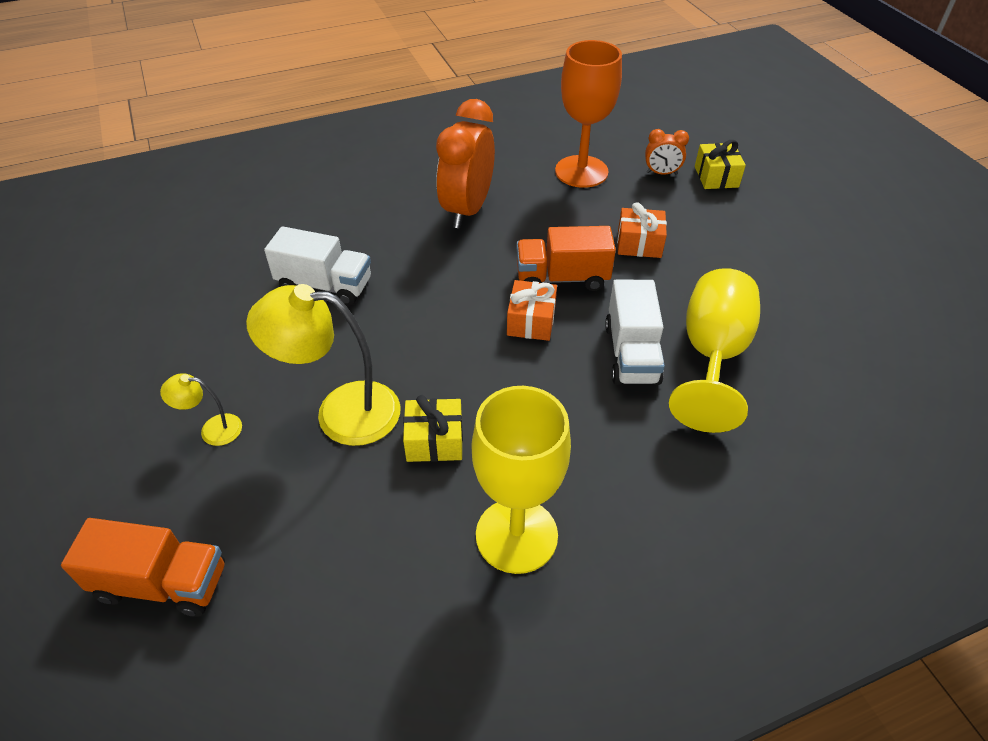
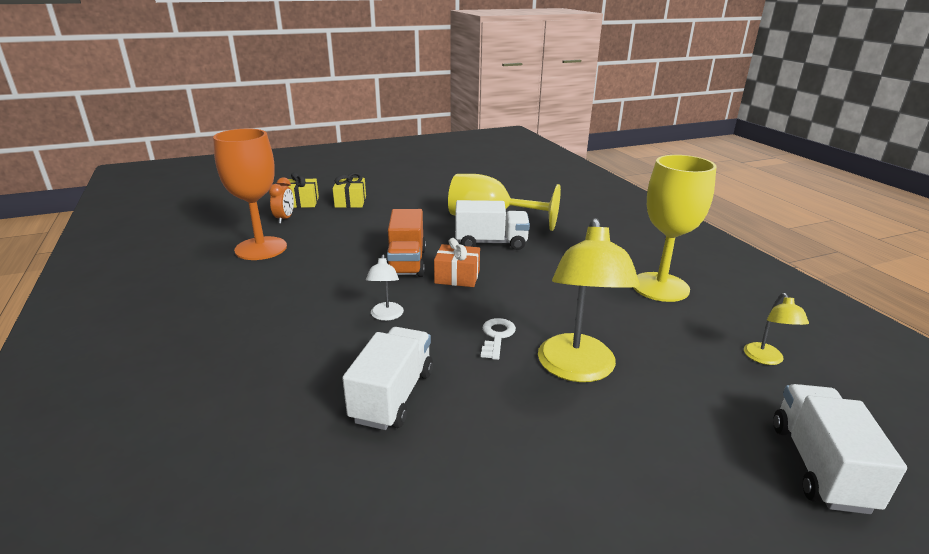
camera: 90 degrees left, 20 degrees down
orange truck [61,518,225,617] -> white truck [773,384,907,514]
yellow lamp [160,373,242,446] -> yellow lamp moved to [744,293,809,365]
yellow gift [403,395,463,462] -> yellow gift moved to [333,172,366,208]
orange clock [436,99,495,228] -> none
orange gift [617,202,667,258] -> none
none -> white lamp [366,254,404,321]
none -> white key [481,318,516,360]

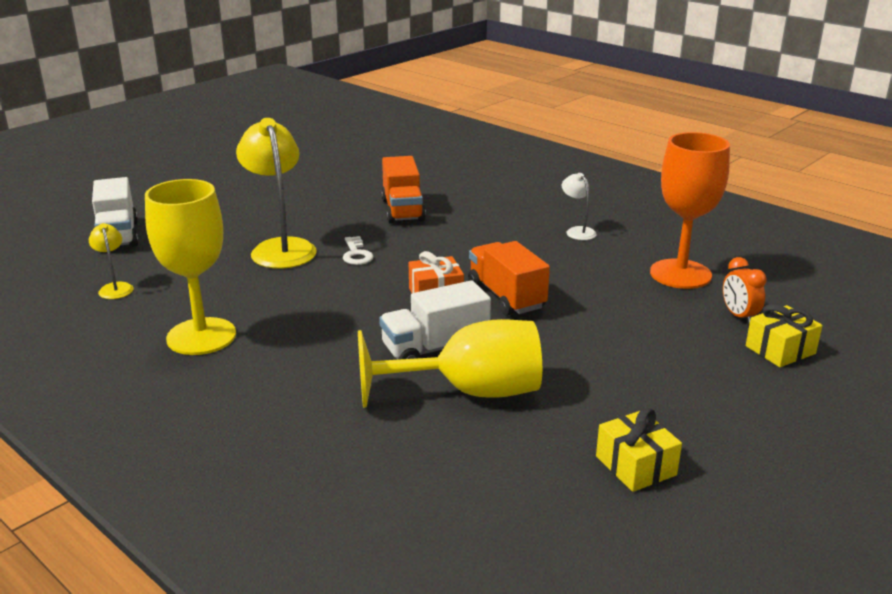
camera: 155 degrees right, 0 degrees up
yellow gift [333,172,366,208] -> yellow gift moved to [596,408,682,492]
white truck [342,327,433,430] -> orange truck [381,156,426,224]
white lamp [366,254,404,321] -> white lamp moved to [562,173,596,240]

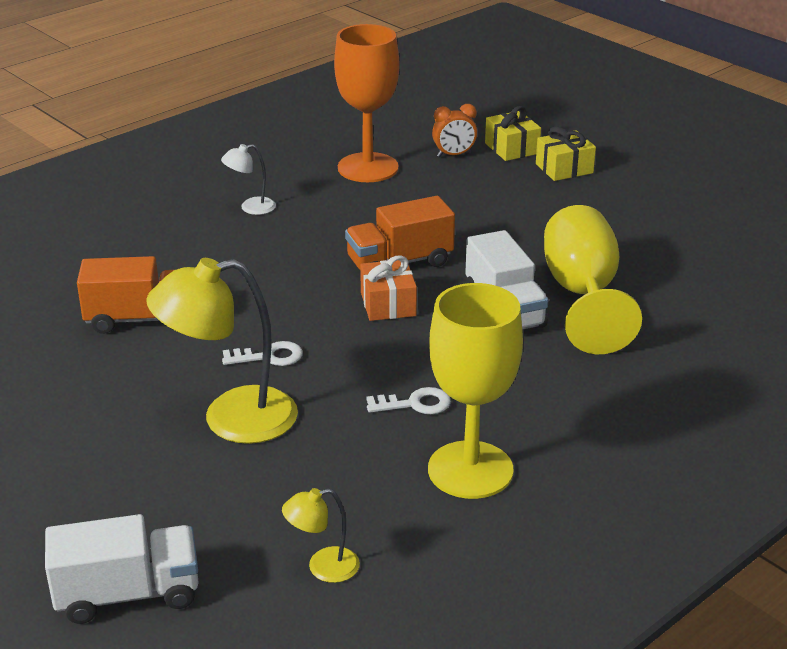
camera: 85 degrees left, 5 degrees up
yellow gift [596,408,682,492] -> yellow gift moved to [536,127,596,181]
none -> white key [366,387,451,414]

